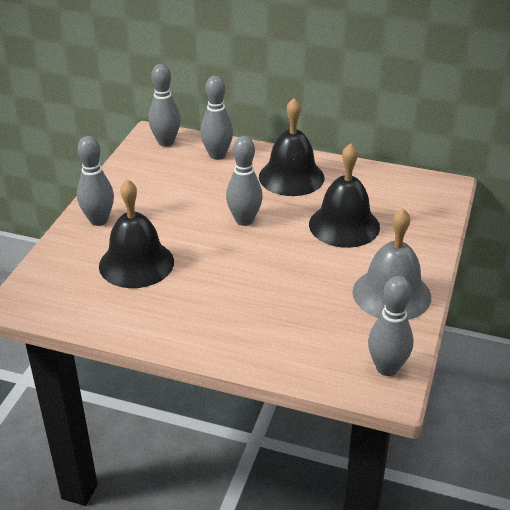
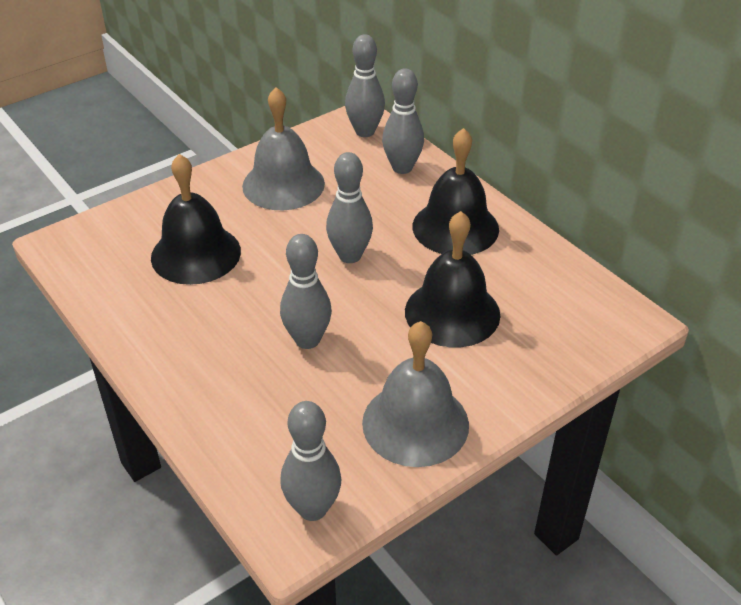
camera: 35 degrees right, 5 degrees up
grey bowling pin [77,136,114,226] -> grey bowling pin moved to [280,234,332,349]
none -> grey bell [242,87,325,210]

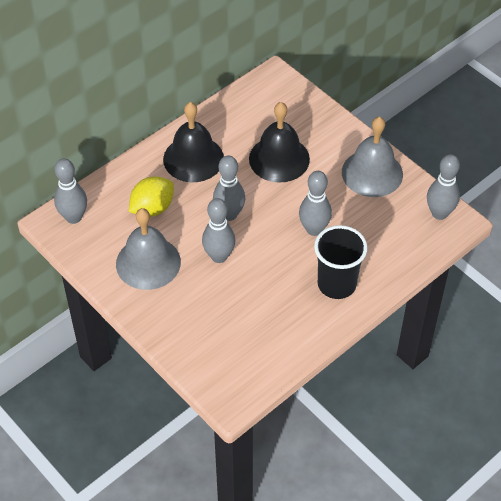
camera: 95 degrees left, 10 degrees up
black bell [151,154,241,285] -> none
grey bowling pin [382,68,424,174] -> grey bowling pin moved to [202,198,235,263]
none -> yellow lemon [129,176,174,217]
none -> black cup [314,225,368,299]

